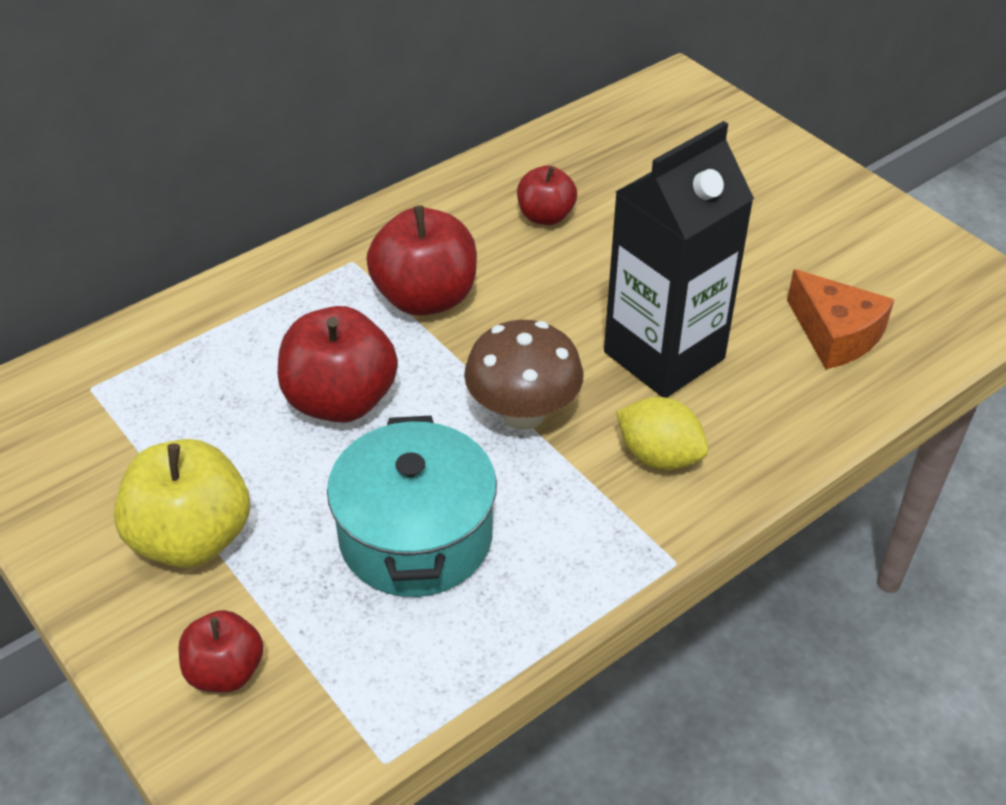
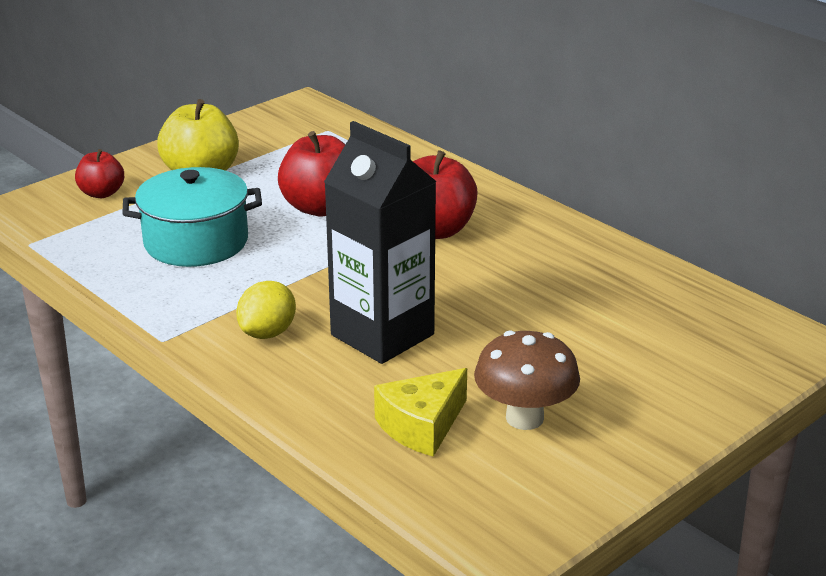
camera: 85 degrees right, 15 degrees down
brown mushroom [464,320,584,430] -> brown mushroom moved to [474,330,580,430]
red apple [517,166,577,225] -> none
orange cheese [787,269,895,369] -> yellow cheese [374,368,467,457]

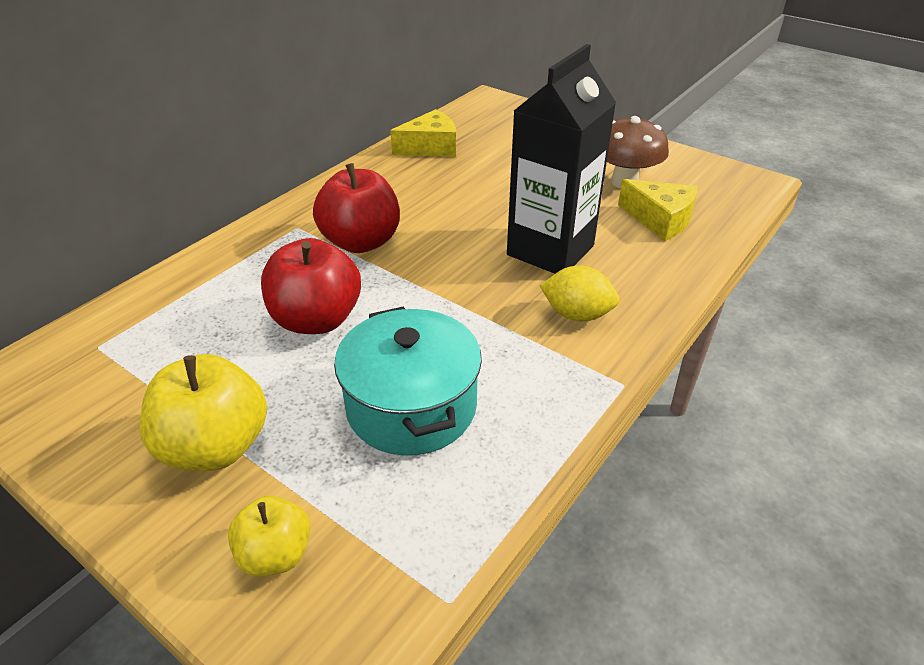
camera: 100 degrees left, 10 degrees up
red apple [75,149,124,198] -> yellow apple [228,496,310,576]
none -> yellow cheese [390,109,456,157]

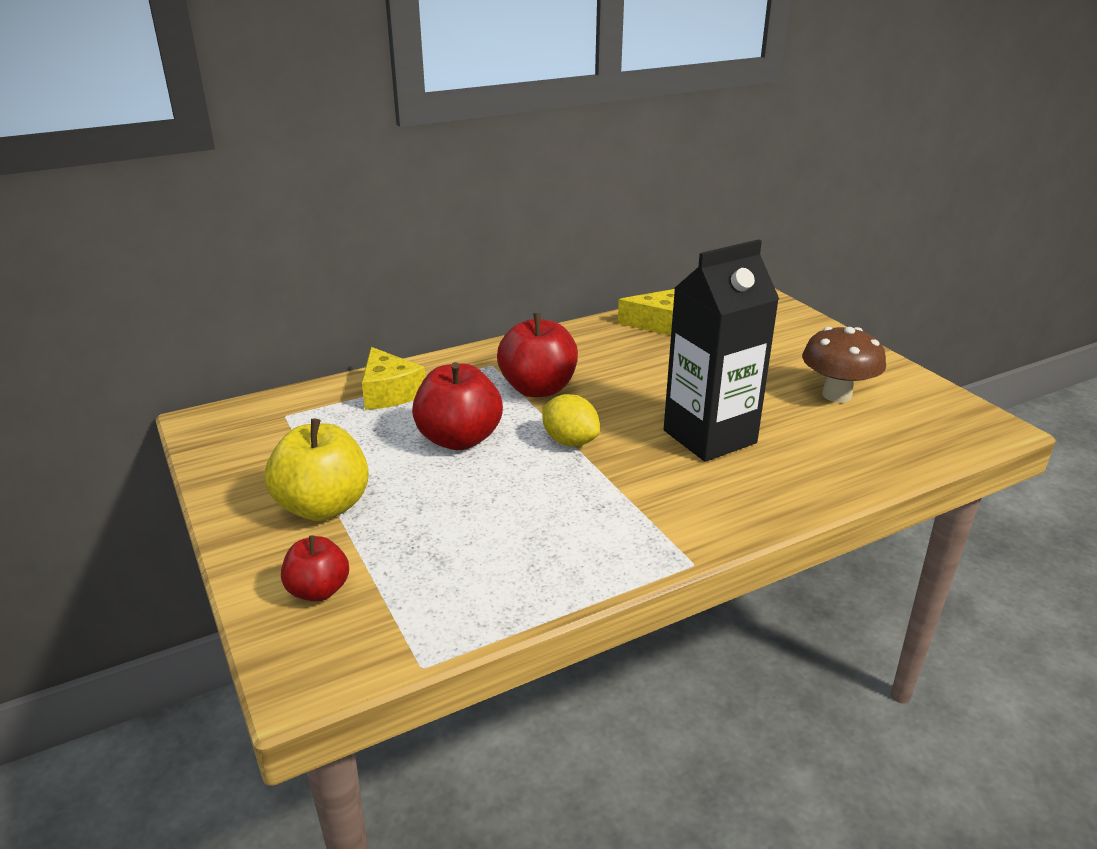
camera: 25 degrees right, 10 degrees down
yellow apple [228,496,310,576] -> red apple [281,535,349,602]
turquoise pot [334,307,482,456] -> none
yellow lemon [540,266,619,321] -> yellow lemon moved to [542,394,600,446]
yellow cheese [618,179,698,241] -> yellow cheese moved to [362,347,425,410]

